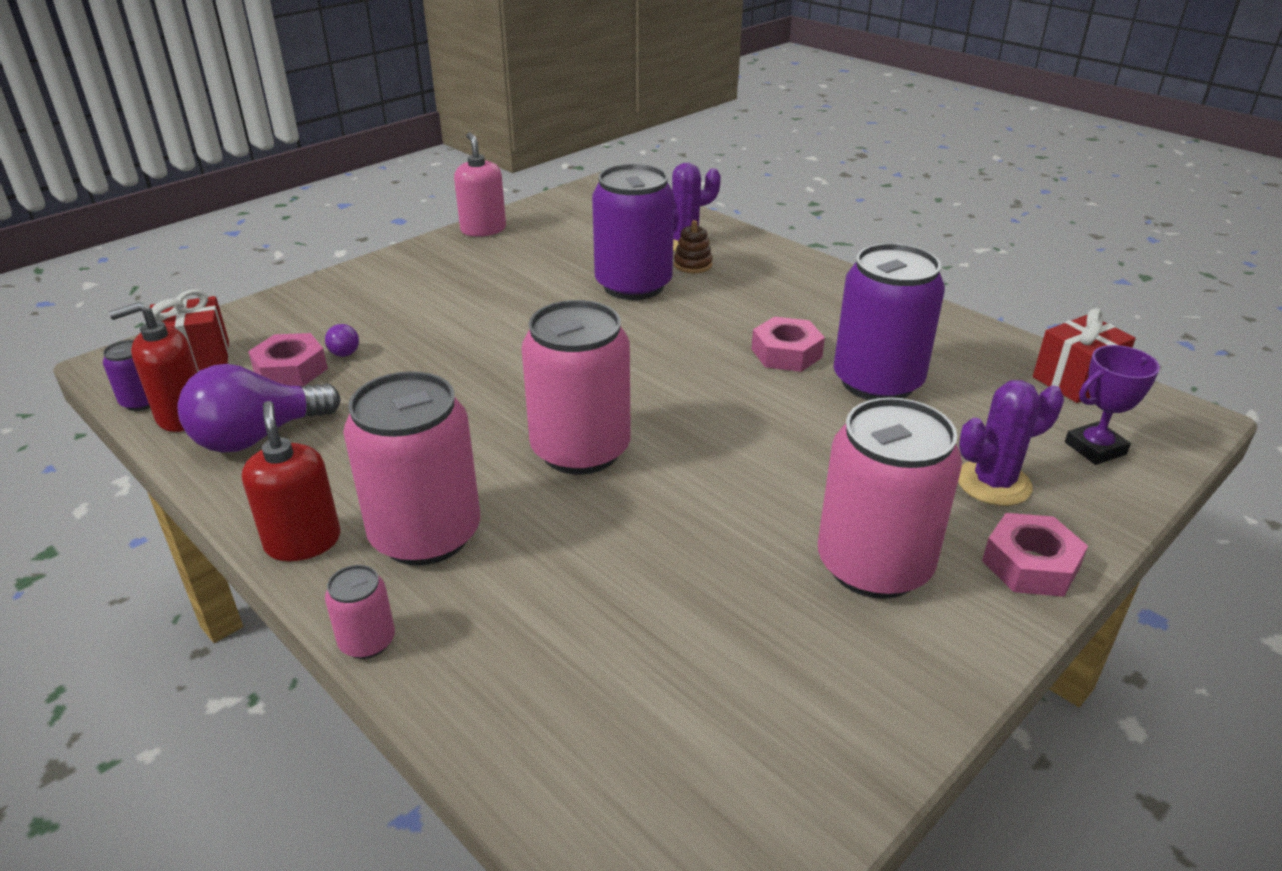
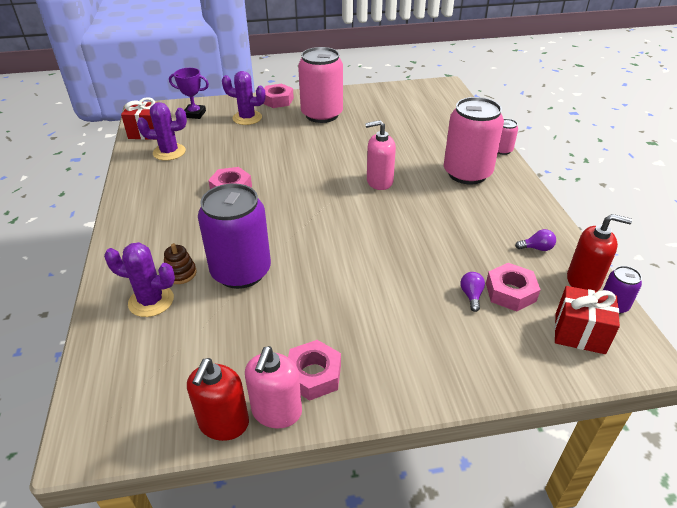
camera: 145 degrees left, 5 degrees up
purple light bulb [178,364,341,453] -> purple light bulb [515,229,556,251], size x0.43
red soap dispenser [242,401,340,561] -> red soap dispenser moved to [187,358,249,441]
pink can [522,300,631,475] -> pink soap dispenser [365,120,396,190]
purple can [833,243,945,400] -> none
none -> purple cactus [137,102,187,161]
none -> pink nut [288,340,341,401]

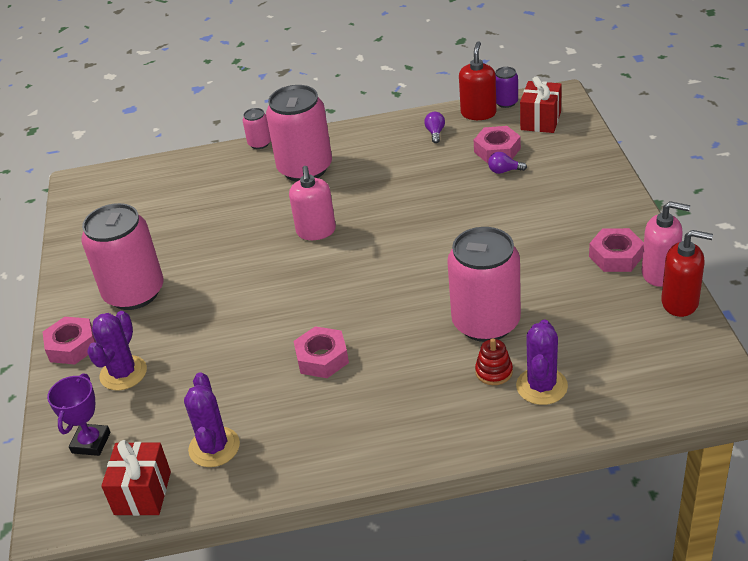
camera: 85 degrees left, 0 degrees up
brown stacking toy [164,243,197,284] -> red stacking toy [475,338,513,385]
purple can [198,183,271,289] -> pink can [447,227,521,342]

